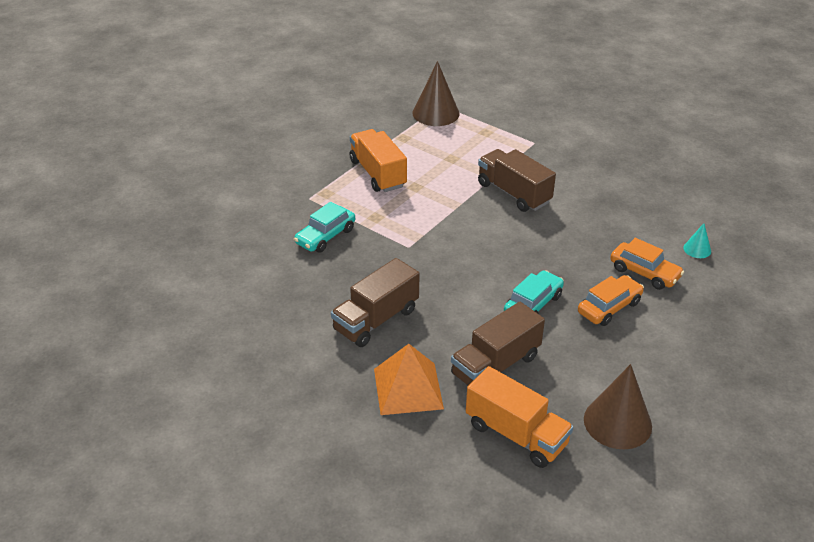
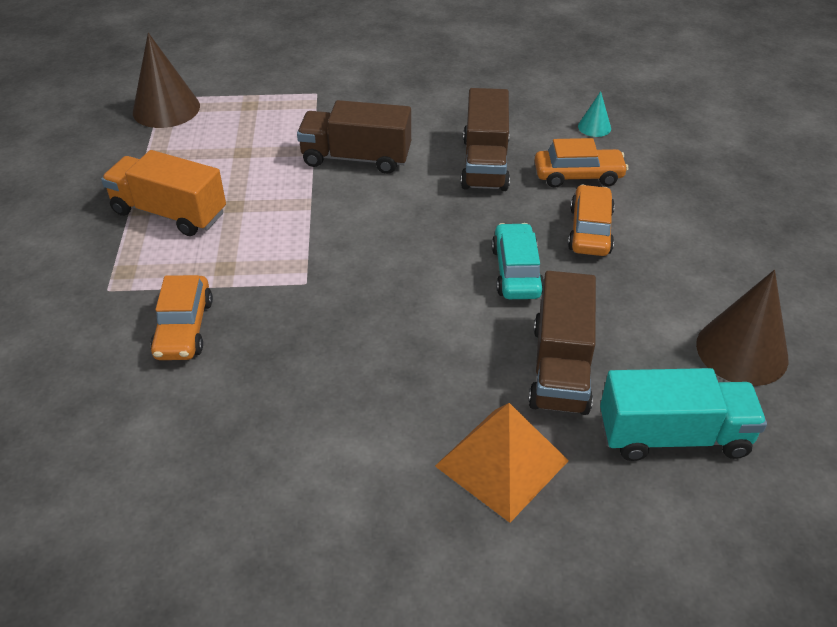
camera: 40 degrees left, 5 degrees up
turquoise car [294,202,355,253] -> orange car [150,275,213,360]
brown truck [331,258,420,347] -> brown truck moved to [461,88,510,191]
orange truck [466,366,573,468] -> turquoise truck [600,368,767,461]

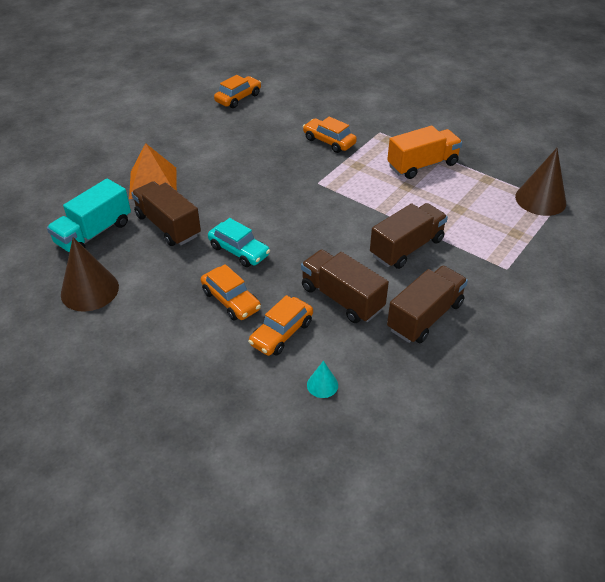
camera: 130 degrees right, 0 degrees up
none -> orange car [214,75,261,108]
none -> brown truck [387,266,468,343]

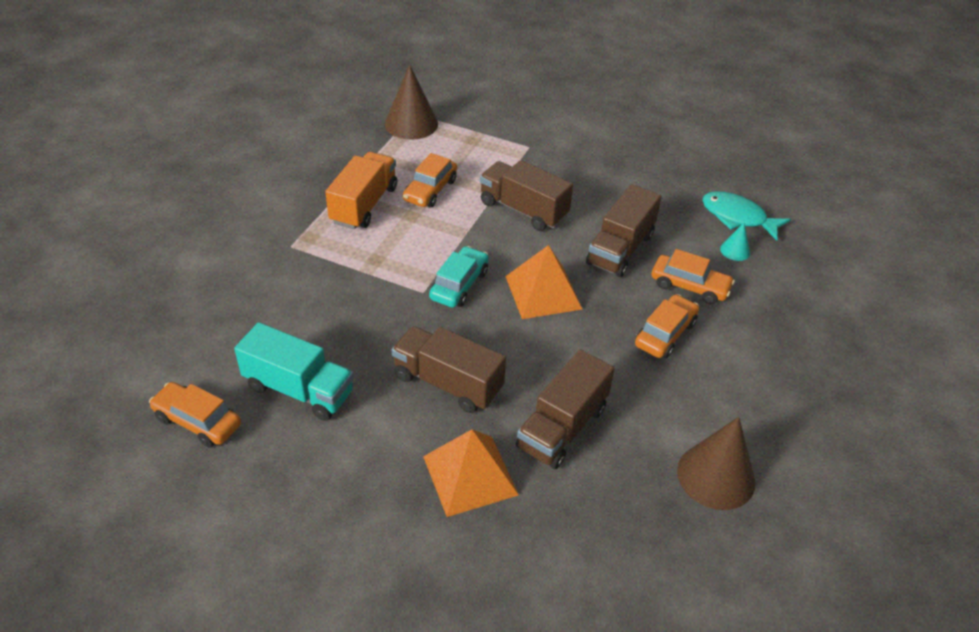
camera: 105 degrees left, 0 degrees up
turquoise truck [47,179,131,252] -> turquoise truck moved to [234,322,354,421]
turquoise car [208,218,270,267] -> turquoise car moved to [429,246,489,308]
orange car [303,117,357,153] -> orange car moved to [403,153,457,207]
orange truck [387,126,462,179] -> orange truck turned 60 degrees clockwise [325,152,397,229]
brown truck [387,266,468,343] -> brown truck moved to [392,326,506,413]
none -> orange pyramid [505,245,582,319]
none -> turquoise fish [702,191,791,241]

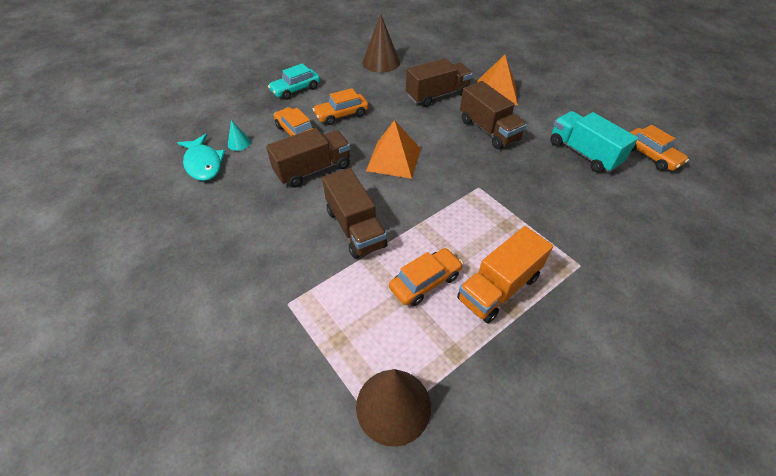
camera: 150 degrees left, 5 degrees up
turquoise car [429,246,489,308] -> turquoise car moved to [268,63,320,100]

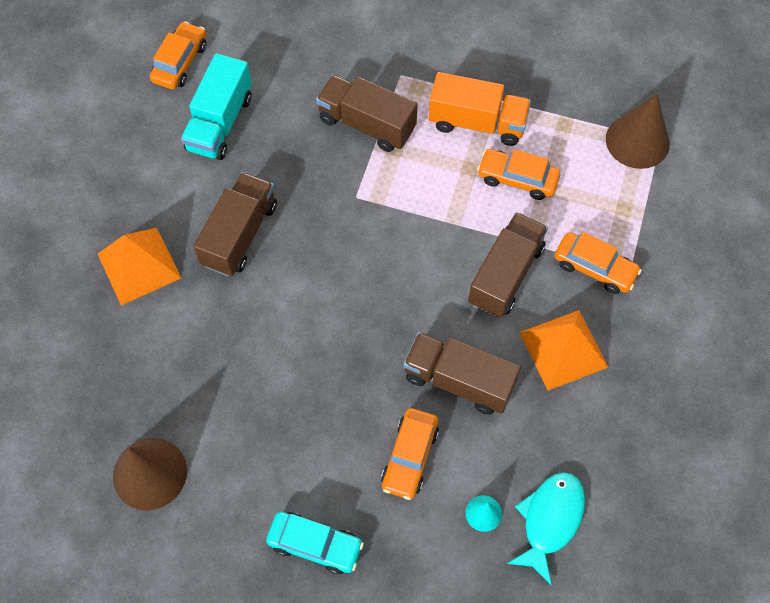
camera: 125 degrees left, 15 degrees up
orange car [313,88,369,125] -> orange car moved to [555,232,642,294]
orange pyramid [366,120,421,179] -> orange pyramid moved to [519,310,608,391]
brown truck [406,58,473,107] -> brown truck moved to [316,75,418,152]

